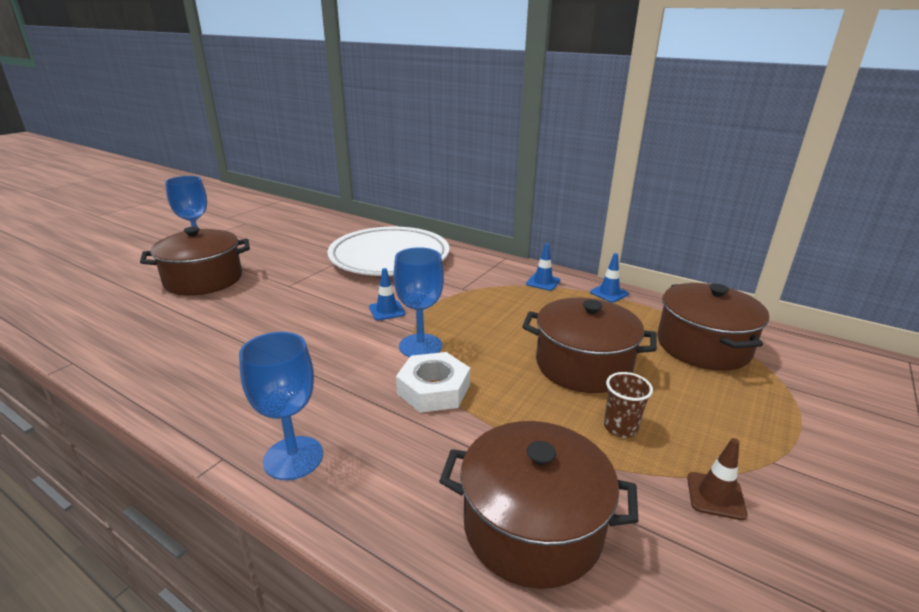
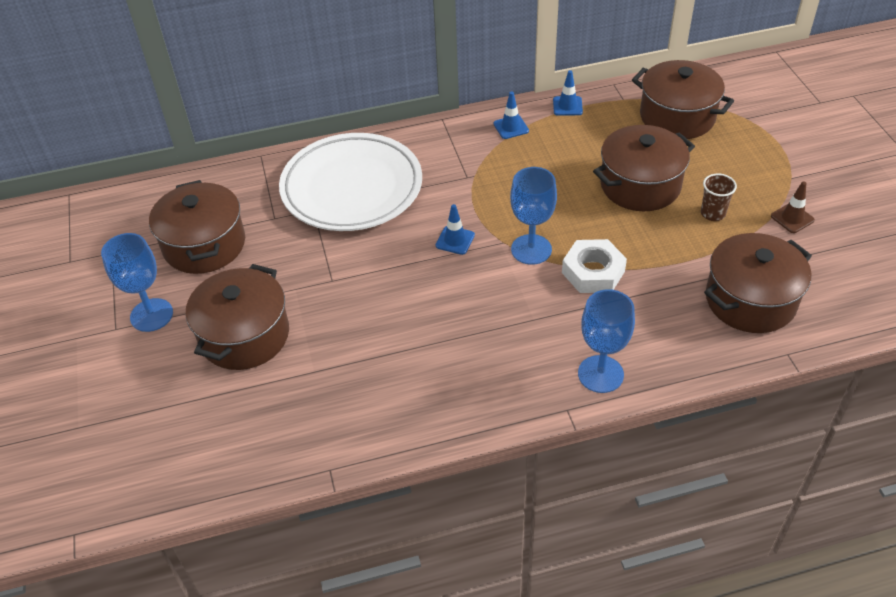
camera: 45 degrees left, 20 degrees up
none -> brown pot [149,180,245,274]

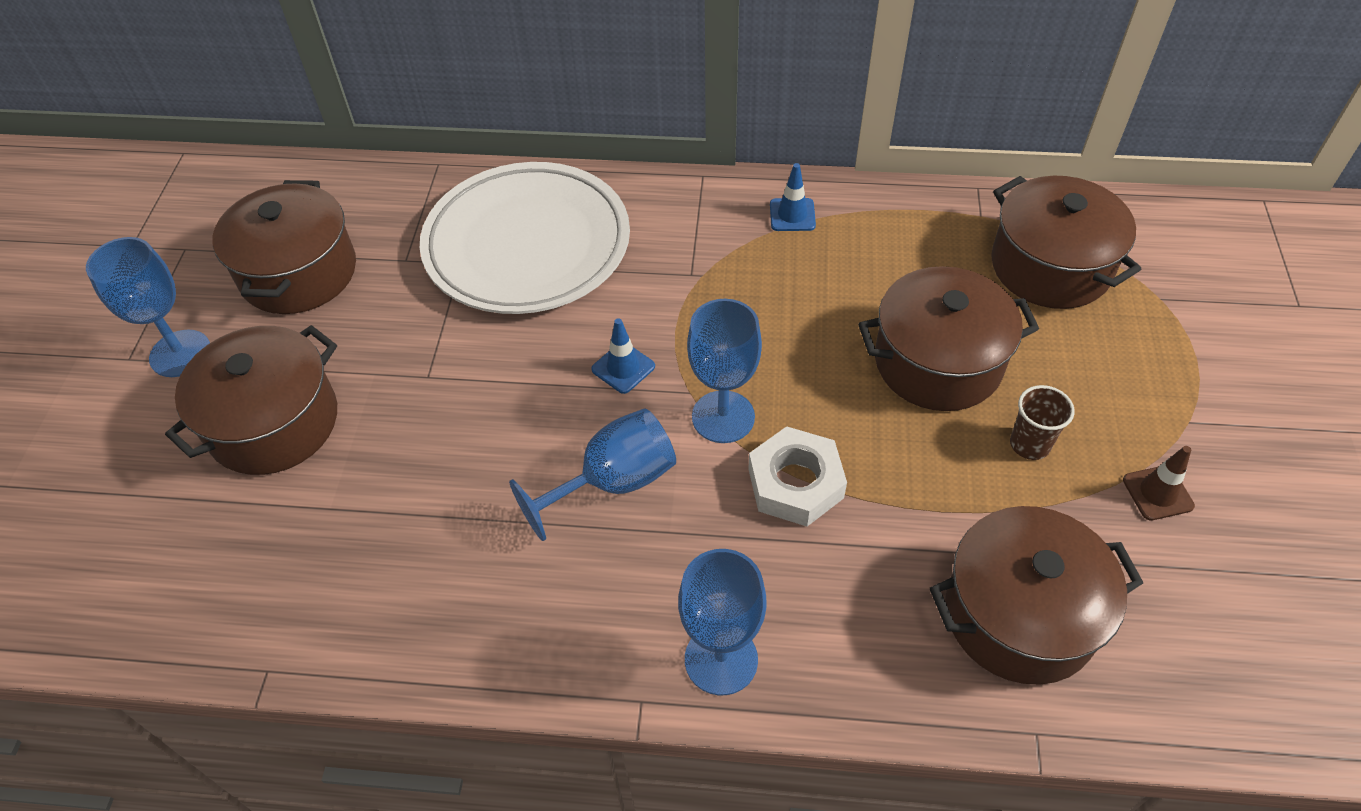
camera: 20 degrees right, 5 degrees up
blue traffic cone [553,70,583,116] -> none
none -> blue goblet [509,409,676,541]

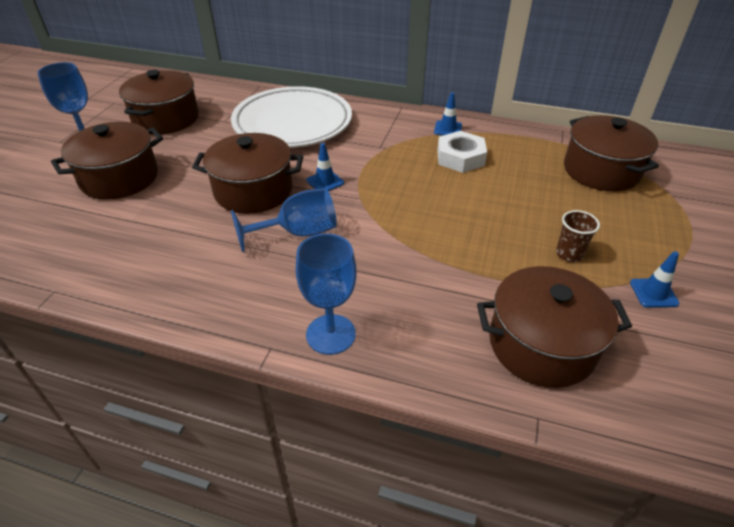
camera: 10 degrees right, 10 degrees down
blue goblet [687,299,762,443] -> none
white nut [748,426,847,526] -> white nut moved to [437,131,487,173]
brown pot [858,266,1039,411] -> brown pot moved to [192,133,303,214]
brown traffic cone [1123,446,1195,520] -> blue traffic cone [630,251,679,308]

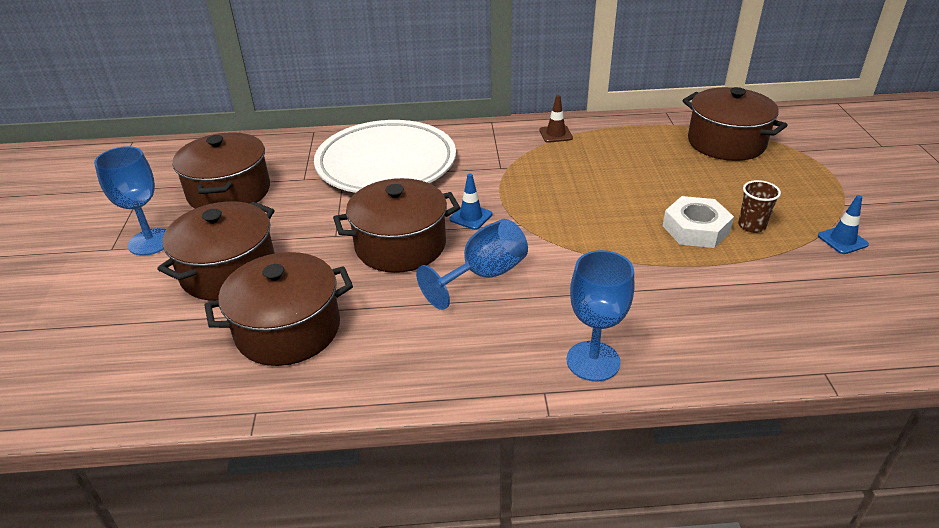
camera: 20 degrees left, 5 degrees down
blue traffic cone [434,92,462,135] -> brown traffic cone [540,95,573,143]
white nut [437,131,487,173] -> white nut moved to [663,196,734,248]
brown pot [477,266,632,388] -> brown pot moved to [204,252,353,366]

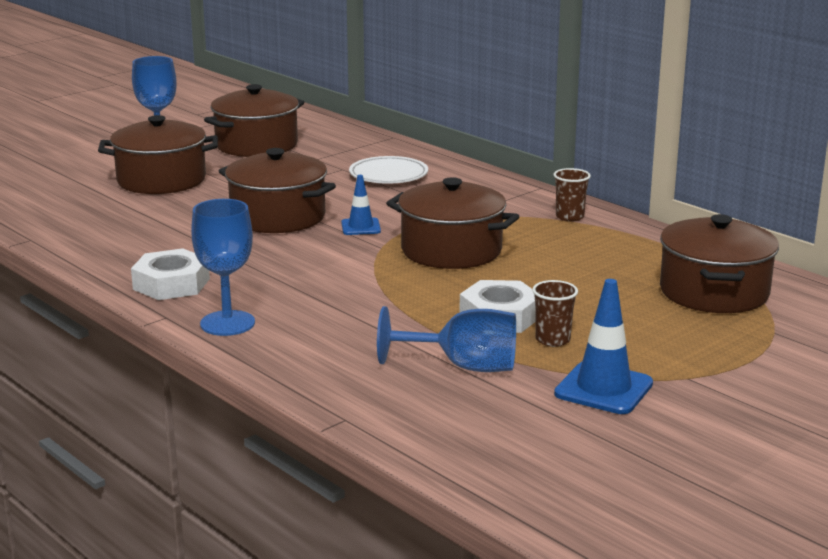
camera: 50 degrees right, 15 degrees down
brown pot [204,252,353,366] -> brown pot moved to [386,177,519,269]
white plate [314,120,456,193] -> white plate [349,156,428,184], size x0.50
blue goblet [416,219,528,310] -> blue goblet moved to [377,306,516,372]
brown traffic cone [540,95,573,143] -> brown cup [554,168,591,222]
blue traffic cone [818,195,869,254] -> blue traffic cone [554,279,653,414], size x1.66
none -> white nut [131,248,210,300]

